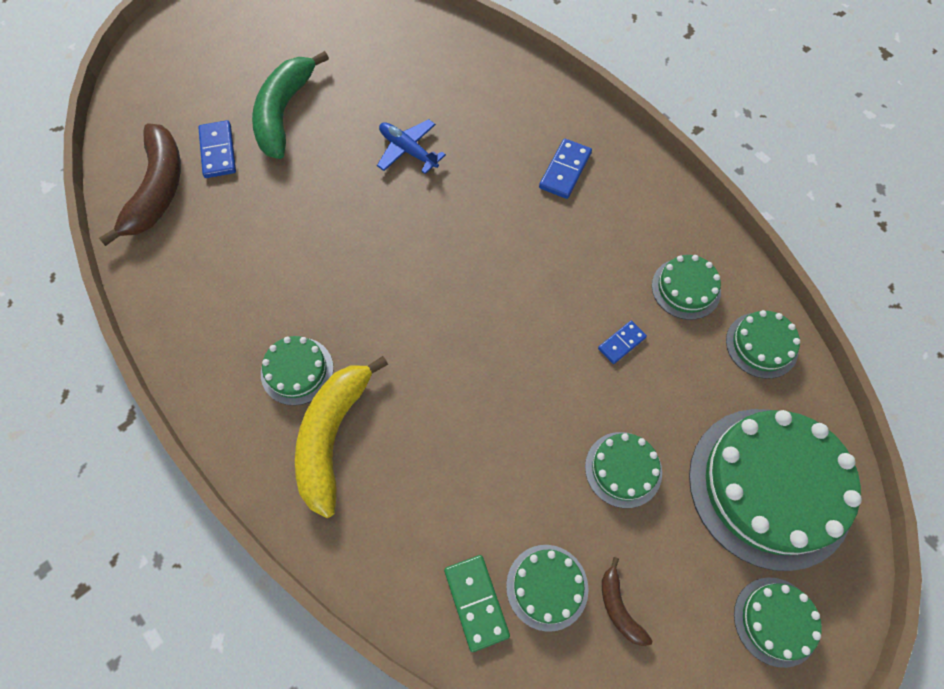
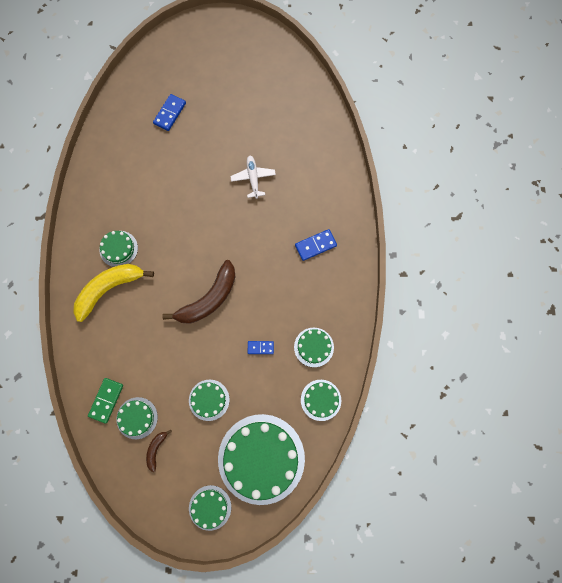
camera: 40 degrees right, 10 degrees up
brown banana [99,124,181,246] -> brown banana moved to [163,260,235,324]
green banana [252,51,329,159] -> none
blue plane [377,119,446,174] -> white plane [230,156,276,199]

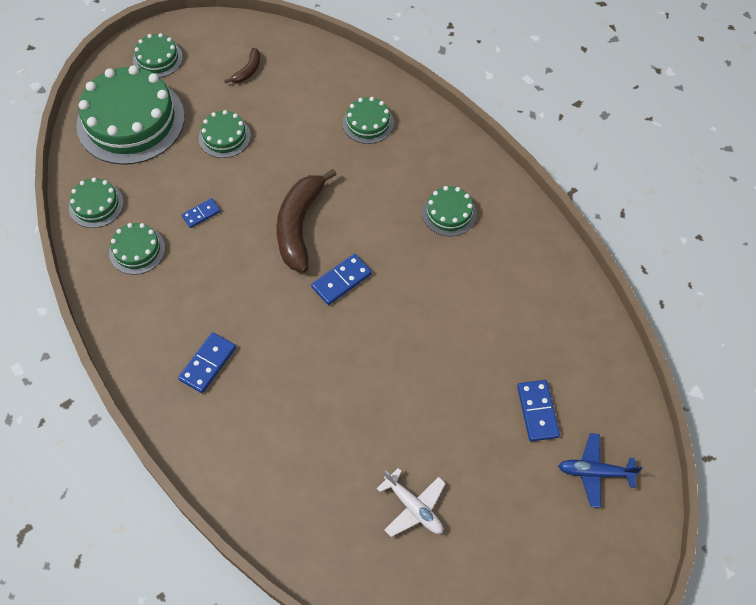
camera: 145 degrees right, 15 degrees down
yellow banana [73,264,154,322] -> none
green domino [88,378,123,424] -> none
green cake [116,397,158,439] -> green cake moved to [343,97,394,144]
brown banana [146,429,172,472] -> brown banana turned 45 degrees clockwise [224,48,260,83]
white plane [230,156,276,199] -> white plane moved to [376,468,446,537]
none -> blue domino [311,254,372,305]
none -> blue plane [558,433,642,508]

